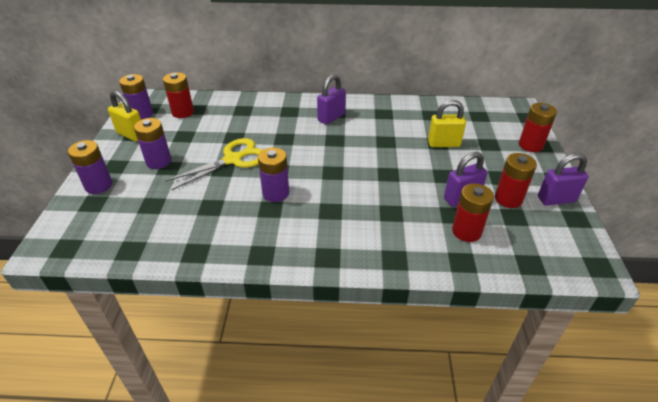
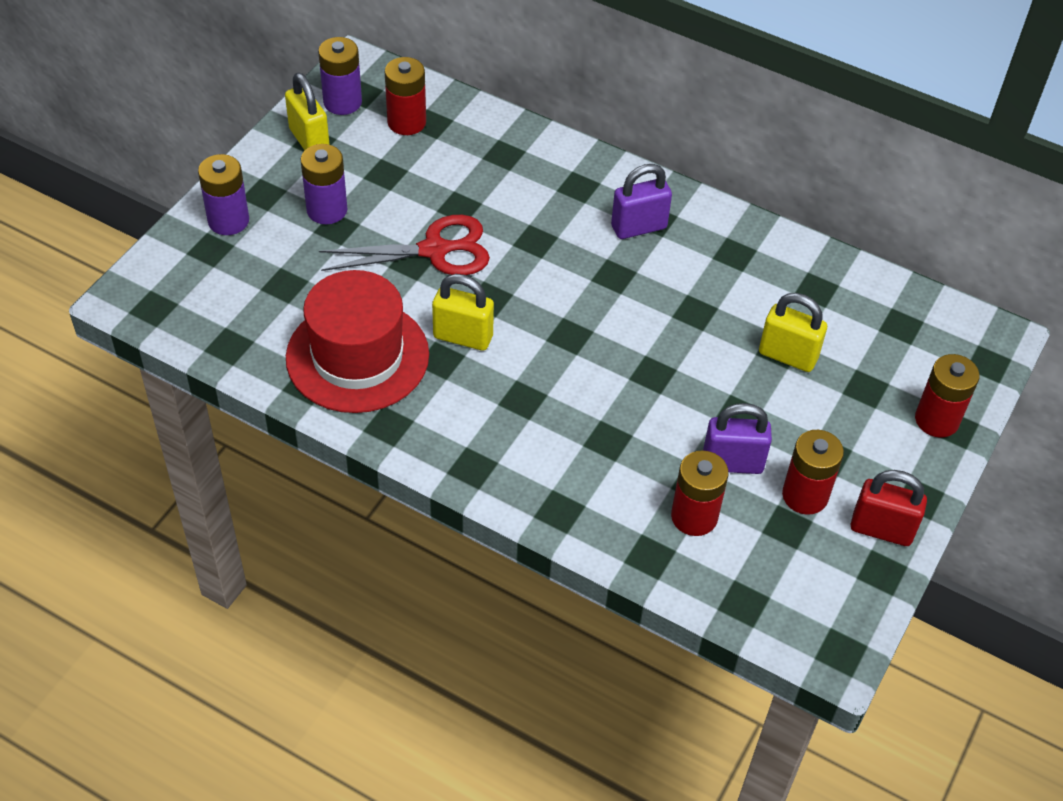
camera: 25 degrees right, 10 degrees up
yellow scissors [165,138,262,190] -> red scissors [319,215,490,275]
purple battery [258,148,289,202] -> yellow padlock [432,274,494,351]
purple padlock [538,153,589,205] -> red padlock [851,470,927,546]
none -> red hat [286,270,429,413]

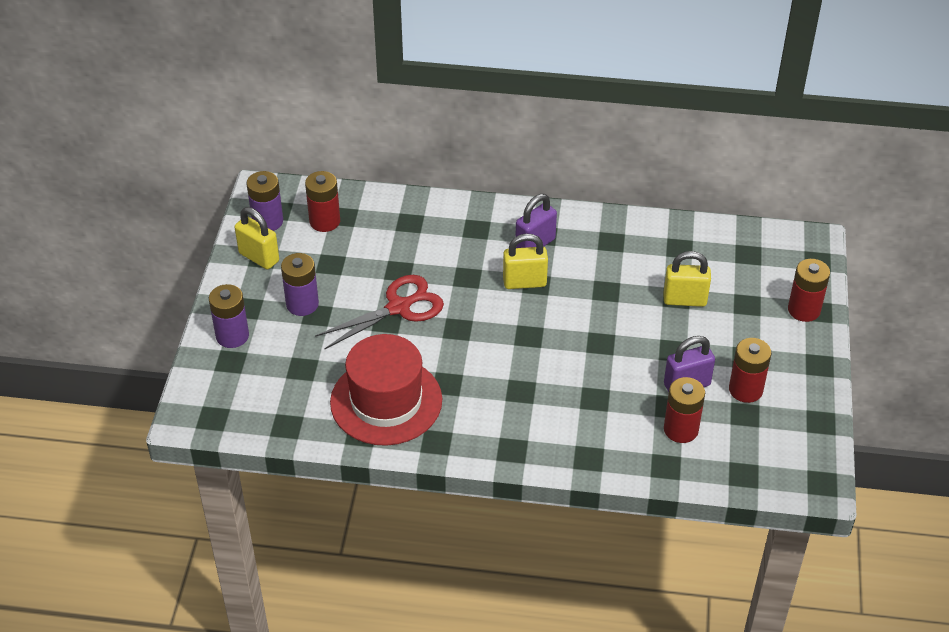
camera: 20 degrees left, 5 degrees down
yellow padlock [432,274,494,351] -> yellow padlock moved to [503,234,548,289]
red padlock [851,470,927,546] -> none

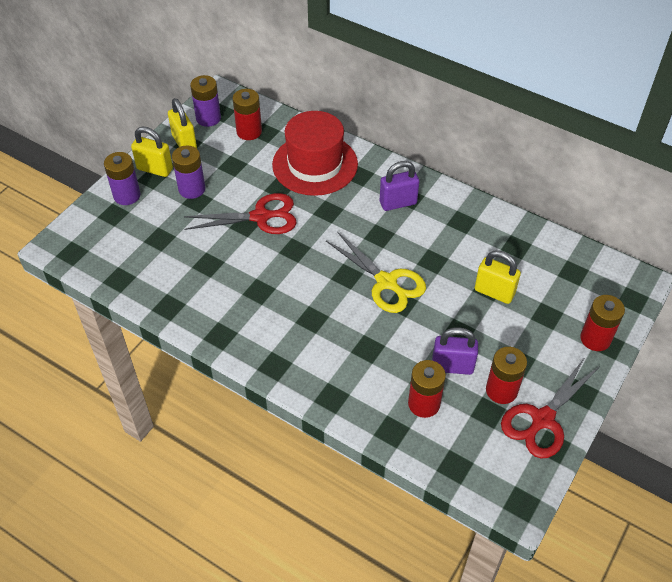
camera: 25 degrees right, 5 degrees up
red hat [330,334,442,446] -> red hat moved to [272,111,358,196]
yellow padlock [503,234,548,289] -> yellow padlock moved to [131,127,173,177]
none -> yellow scissors [326,231,426,313]
none -> red scissors [501,357,600,458]

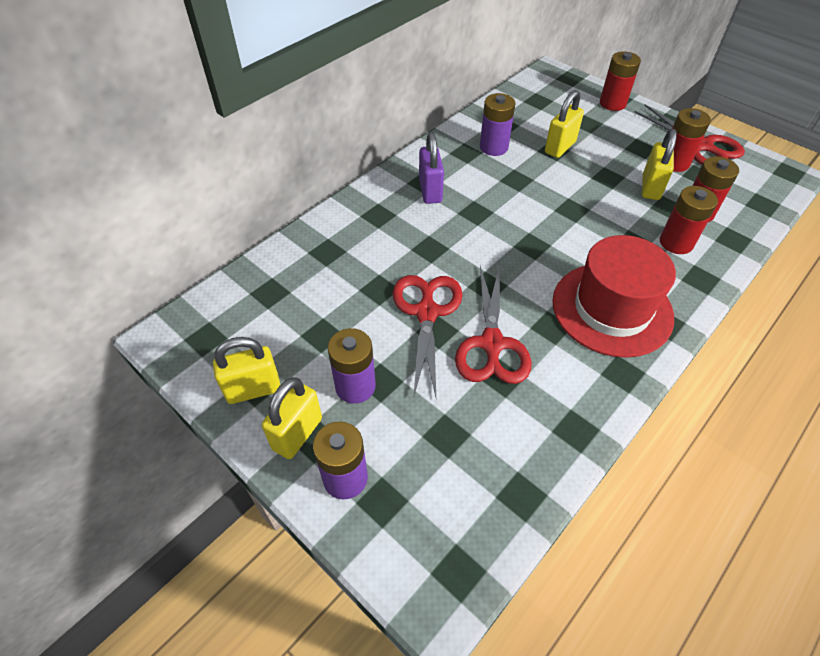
camera: 80 degrees left, 0 degrees up
purple battery [190,75,221,127] -> purple battery moved to [480,93,516,156]
red battery [233,89,262,140] -> red battery moved to [660,186,718,254]
red hat [272,111,358,196] -> red hat moved to [552,235,676,358]
yellow scissors [326,231,426,313] -> none
purple padlock [432,327,478,375] -> yellow padlock [642,129,677,200]
none -> red scissors [455,264,532,384]

